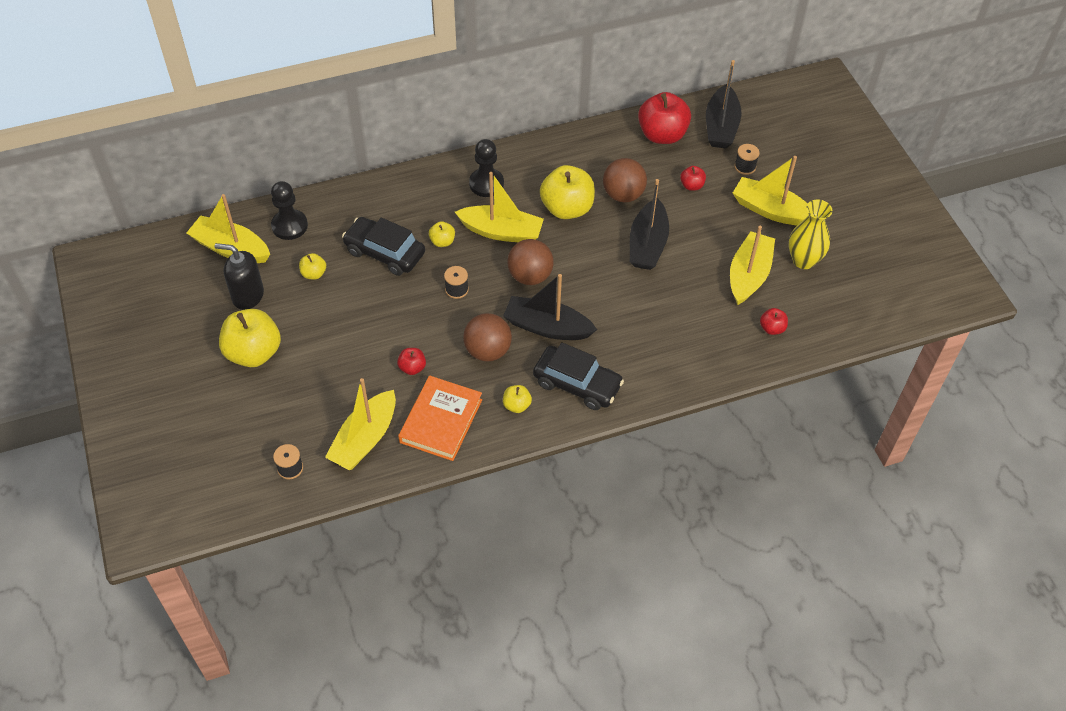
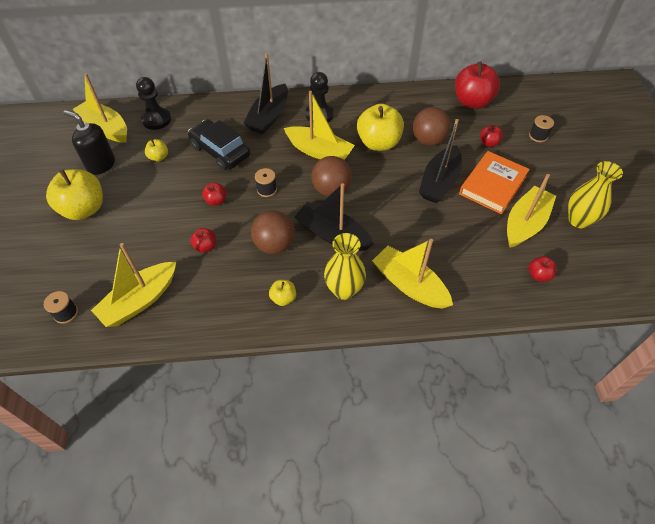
camera: 15 degrees right, 0 degrees up
orange book [398,376,482,461] -> orange book moved to [459,151,530,214]
yellow apple [429,221,455,247] -> none
black car [533,342,624,410] -> yellow vase [324,233,366,300]
black boat [706,60,742,148] -> black boat moved to [243,53,288,134]
yellow boat [733,156,809,225] -> yellow boat moved to [372,239,453,309]
none -> red apple [202,182,226,206]

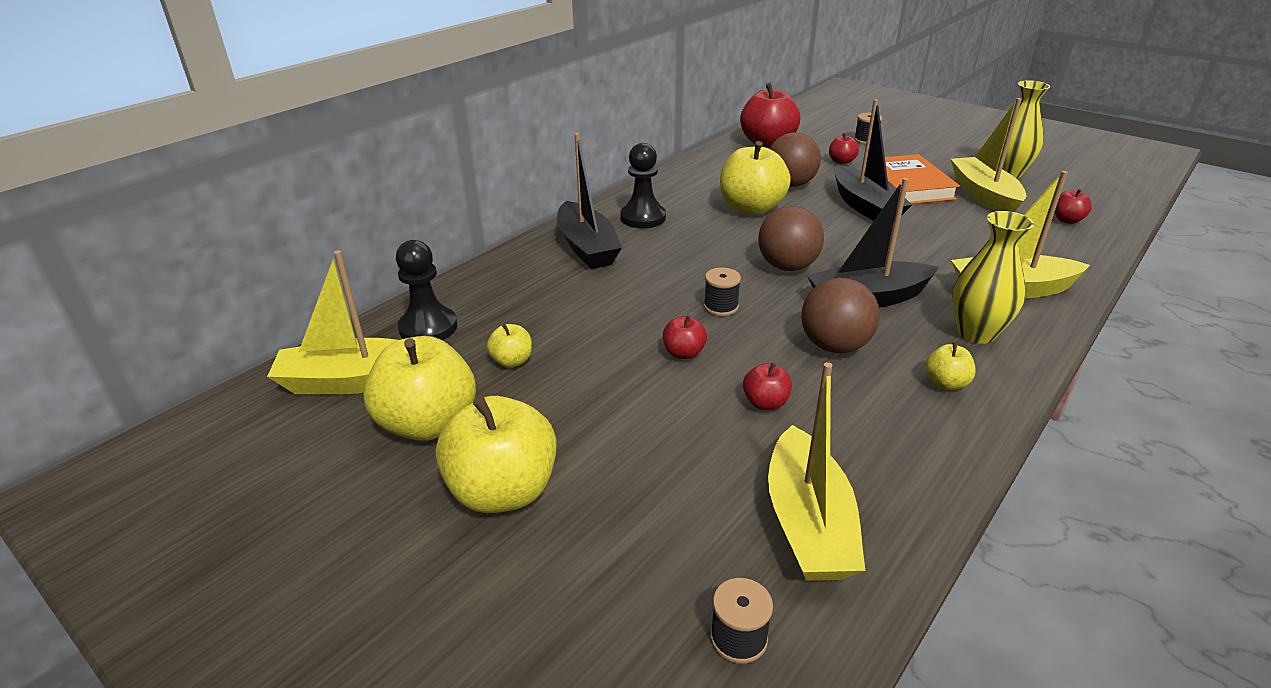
camera: 45 degrees left, 20 degrees down
black soap dispenser [64,110,115,175] -> yellow apple [363,336,476,441]
black car [188,119,250,170] -> none
yellow boat [284,91,355,160] -> none

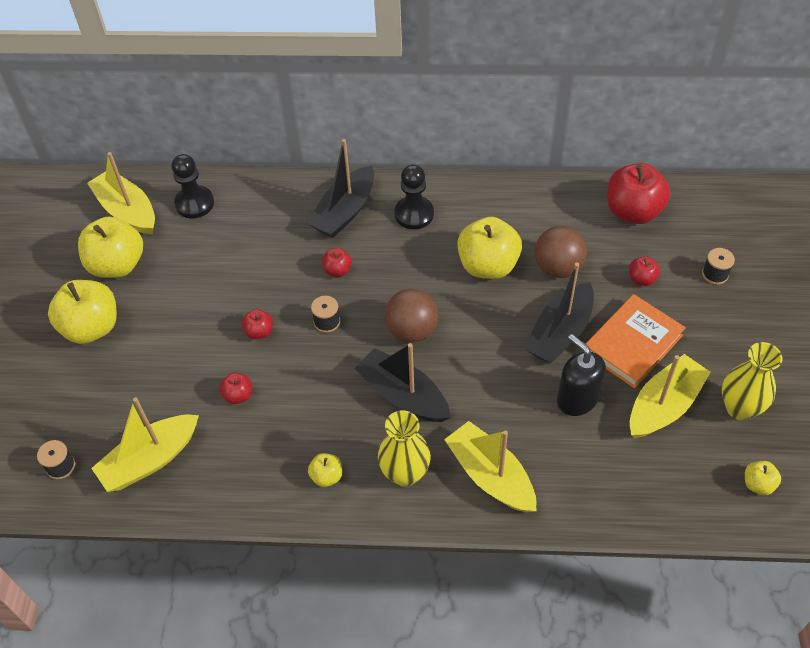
camera: 55 degrees right, 20 degrees up
yellow apple [487,323,532,368] -> yellow apple moved to [745,461,781,495]
brown ball [801,277,880,353] -> none
red apple [1054,189,1092,224] -> red apple moved to [322,248,352,277]
none -> black soap dispenser [557,334,606,416]

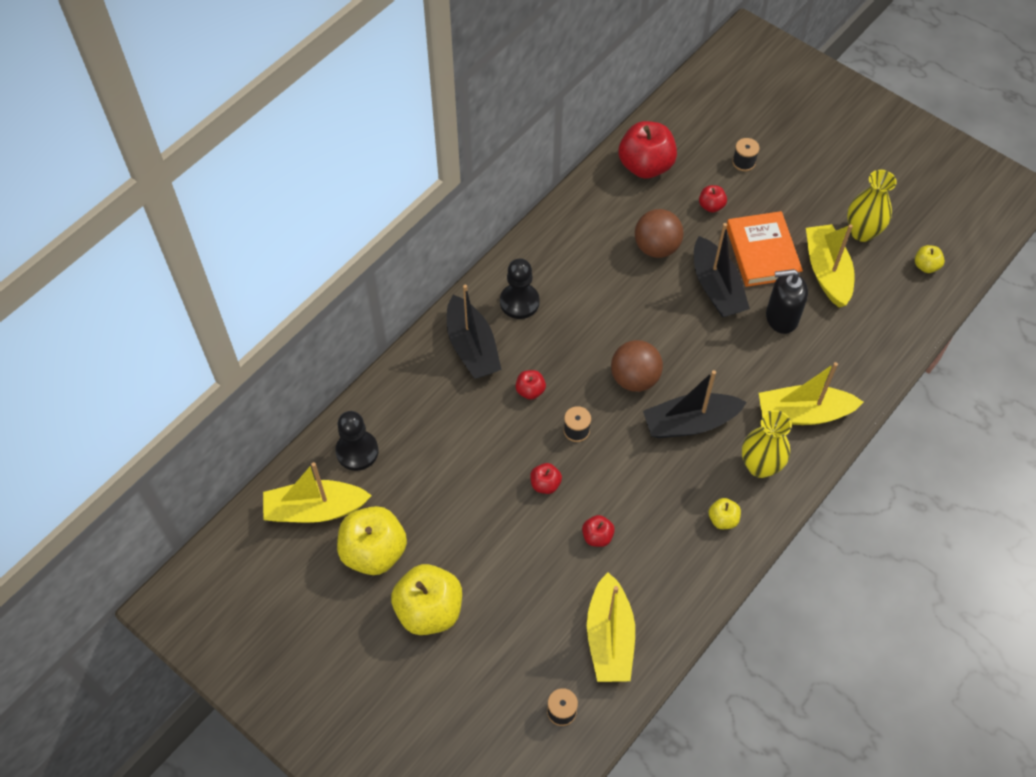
camera: 55 degrees left, 5 degrees up
yellow apple [457,217,522,279] -> none

